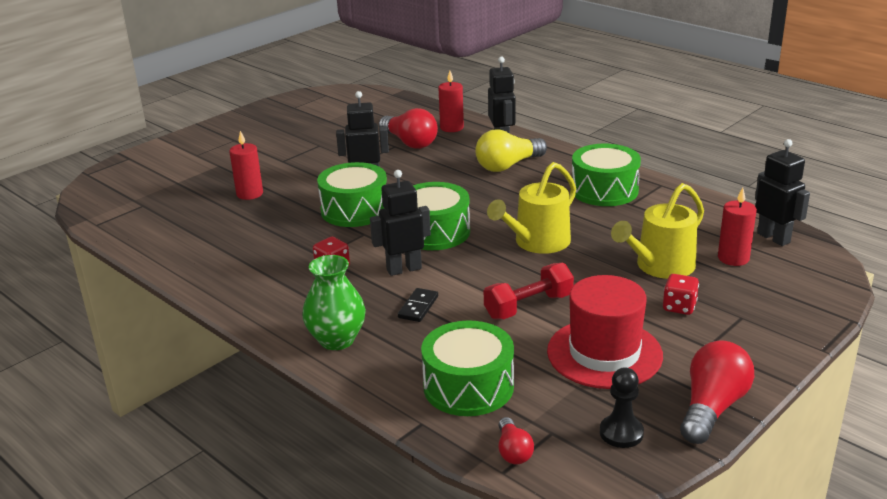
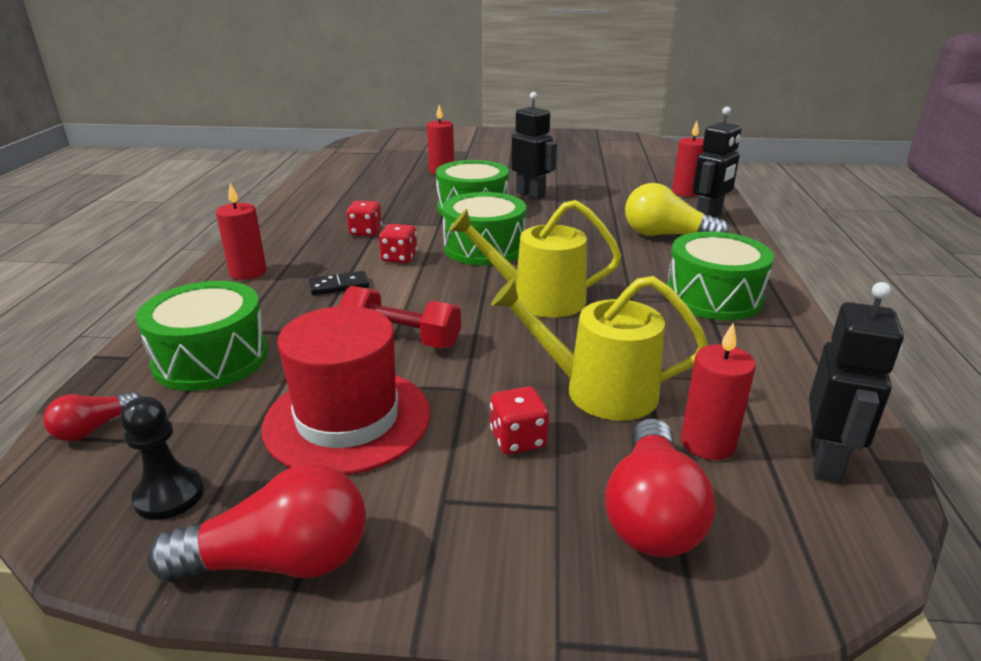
camera: 50 degrees right, 0 degrees up
green vase [302,255,366,350] -> red candle [216,183,267,280]
black robot [370,170,431,276] -> red dice [379,224,417,263]
red light bulb [379,108,438,149] -> red light bulb moved to [605,418,716,557]

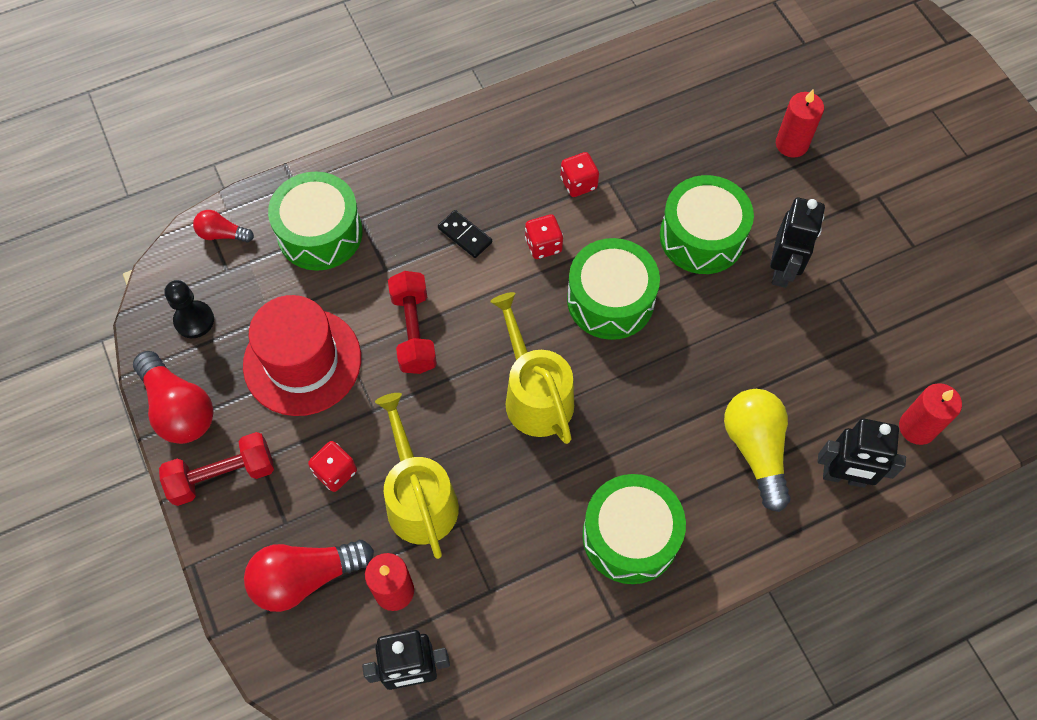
camera: 60 degrees right, 35 degrees up
red candle [216,183,267,280] -> none
none -> red dumbbell [159,432,274,506]

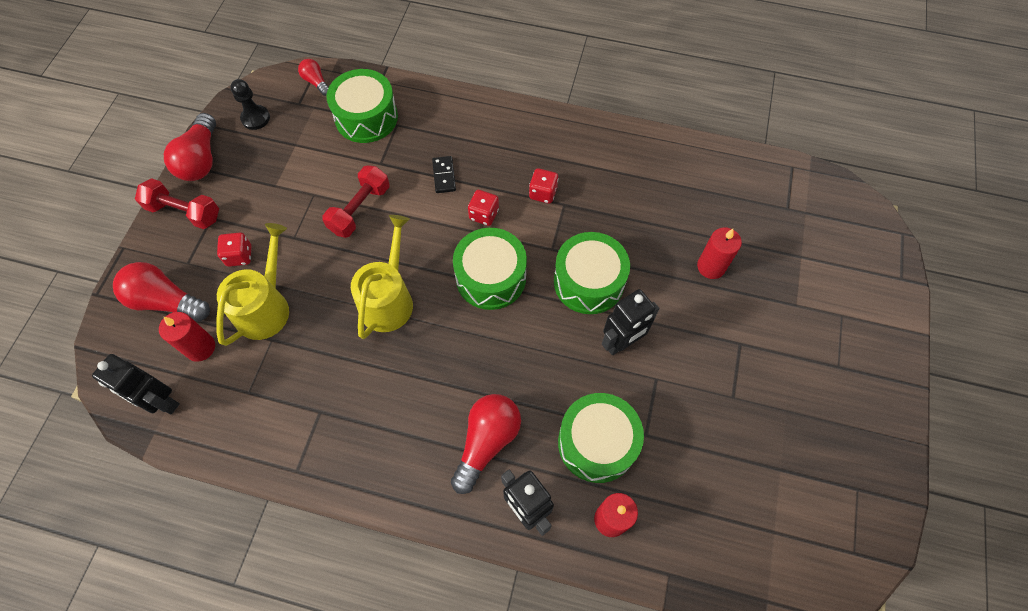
camera: 40 degrees right, 0 degrees up
red hat [243,295,361,416] -> none
green drum [582,474,686,584] -> green drum moved to [558,393,644,483]
yellow light bulb [724,389,791,512] -> red light bulb [451,394,521,494]

